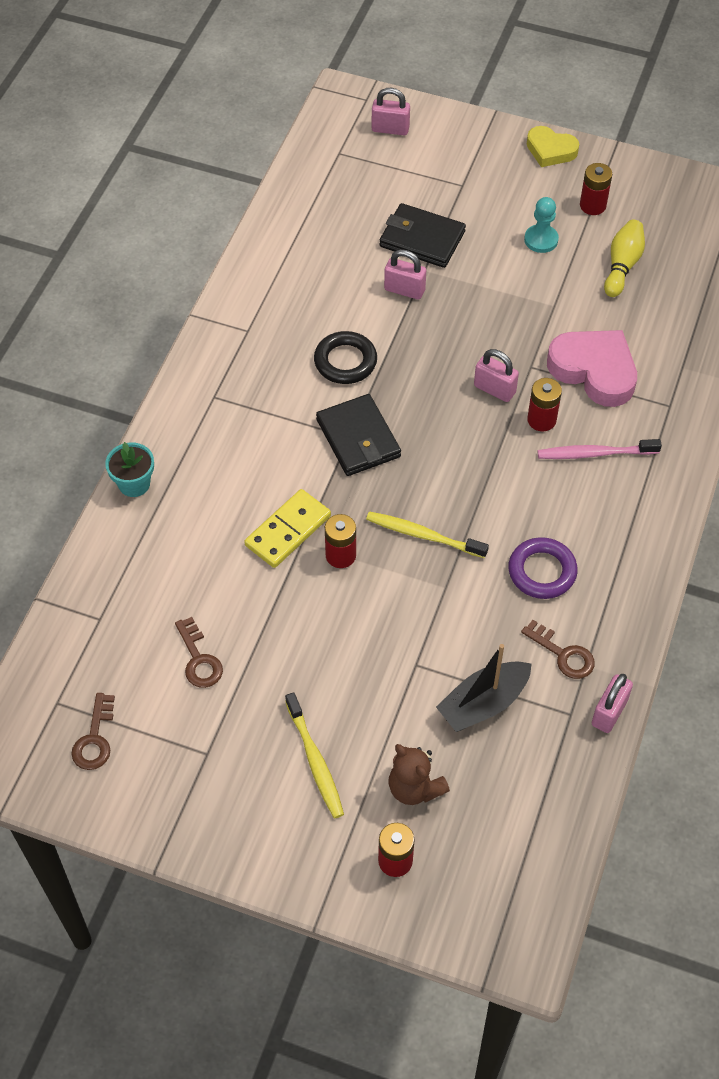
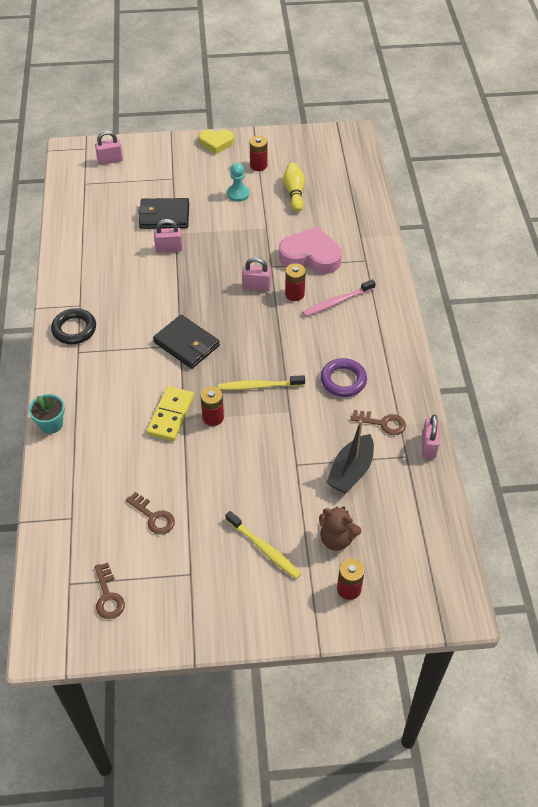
camera: 25 degrees left, 5 degrees down
black ring [314,331,377,384] -> black ring moved to [51,308,96,344]

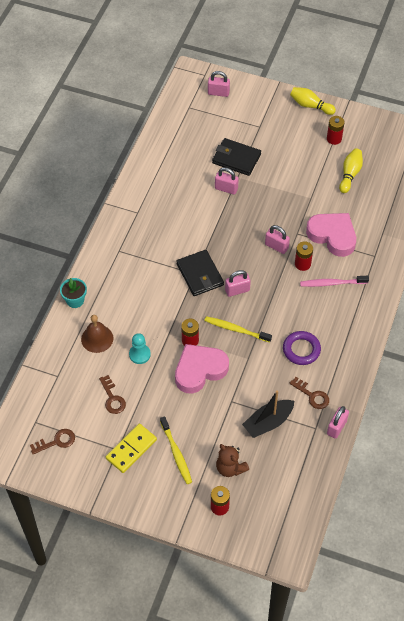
camera: 25 degrees right, 5 degrees up
black ring [51,308,96,344] -> none
brown key [95,563,125,619] -> brown key turned 120 degrees counterclockwise [30,429,75,454]
yellow domino [146,386,194,441] -> yellow domino moved to [106,424,157,473]
yellow heart [199,130,234,154] -> yellow bowling pin [290,87,336,115]
turquoise pawn [227,163,249,202] -> turquoise pawn moved to [129,333,151,364]
none -> brown bell [81,315,113,353]
none -> pink heart [175,344,229,394]
none -> pink padlock [225,270,251,297]

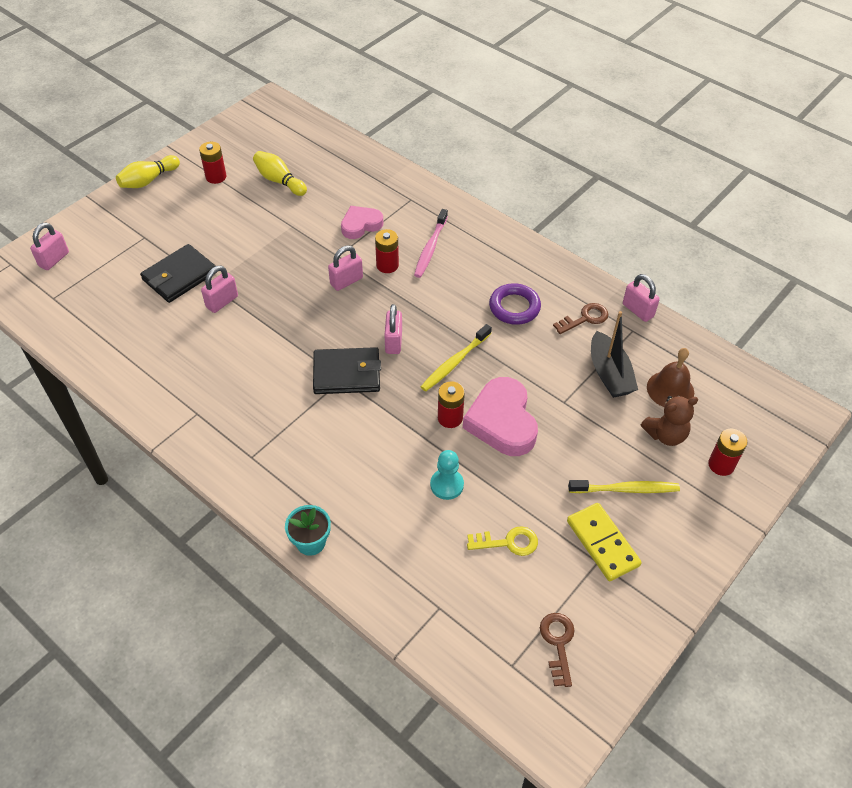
camera: 70 degrees left, 5 degrees down
brown bell [81,315,113,353] -> brown bell moved to [647,348,694,407]
brown key [99,375,126,414] -> yellow key [467,526,538,556]
pink heart [306,213,356,257] -> pink heart [341,206,383,239], size x0.62

